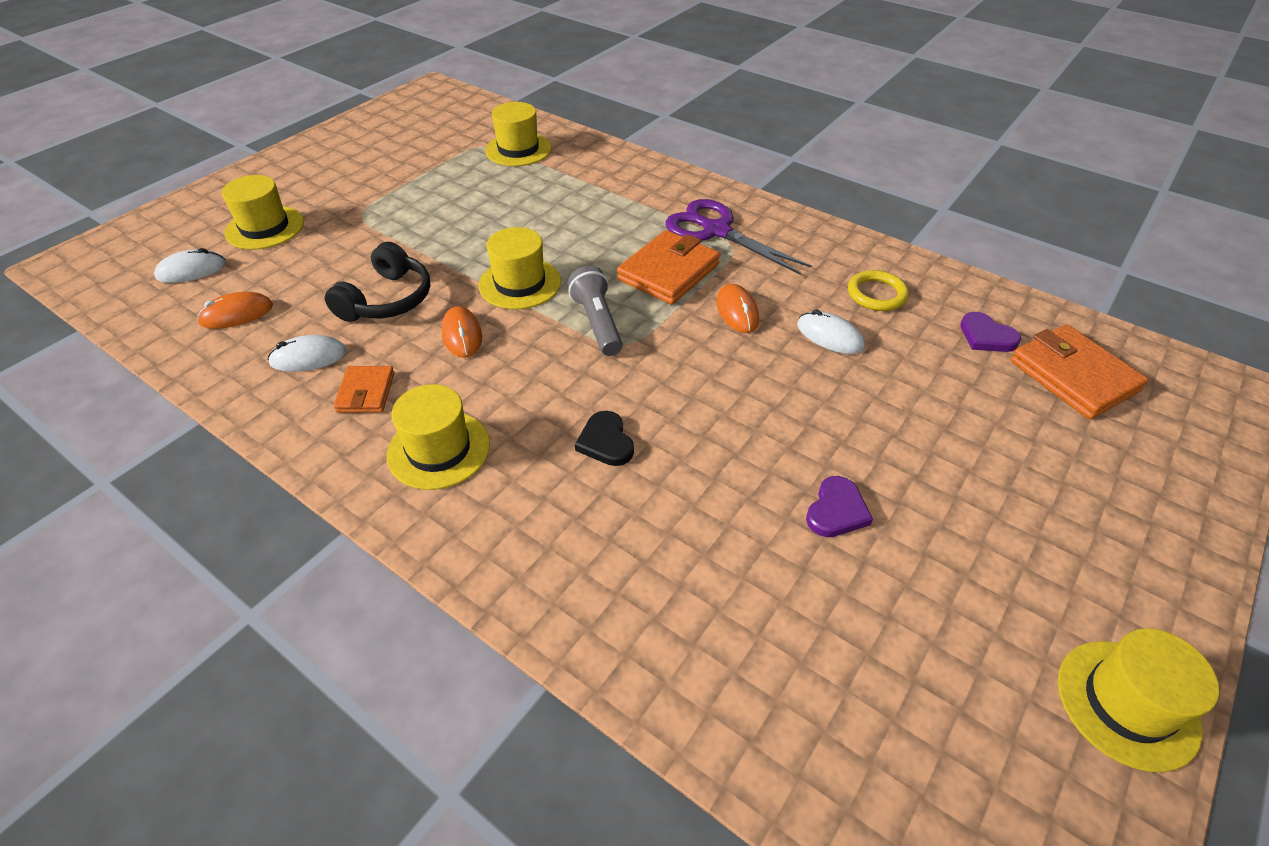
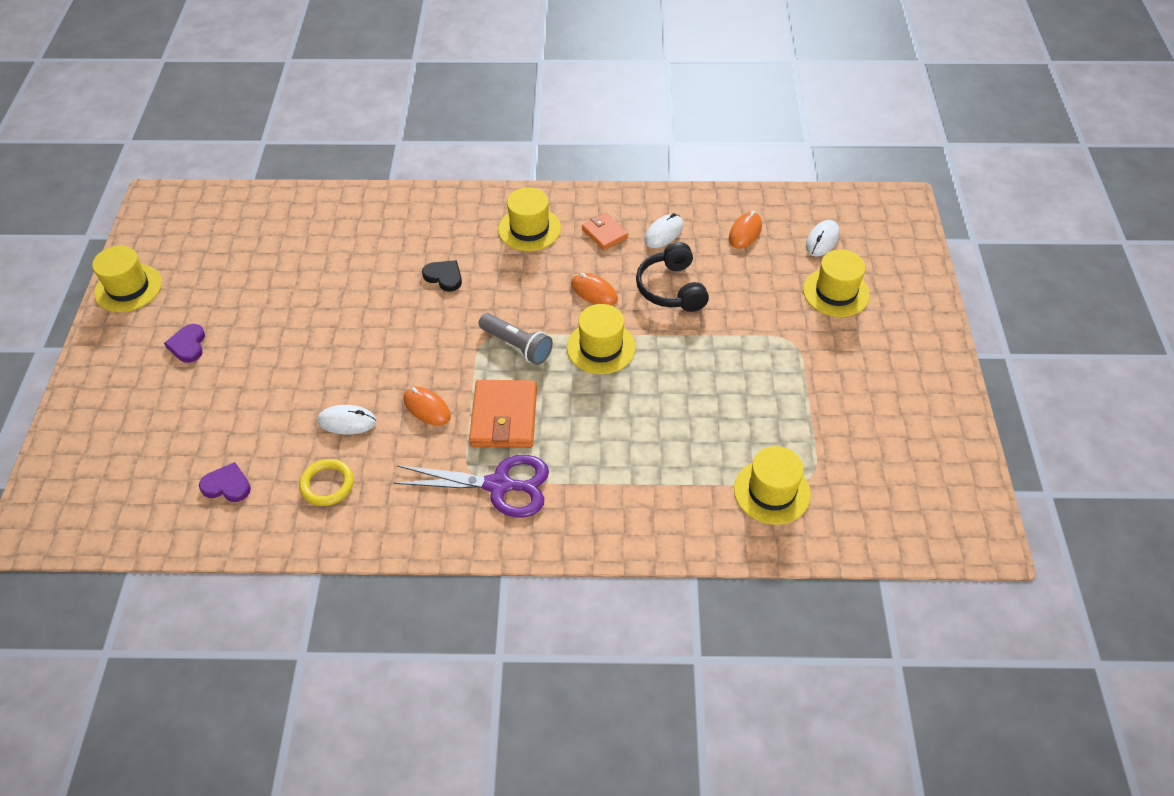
camera: 145 degrees right, 5 degrees up
purple heart [806,476,873,537] -> purple heart moved to [164,324,205,363]
orange wallet [1011,325,1149,419] -> none

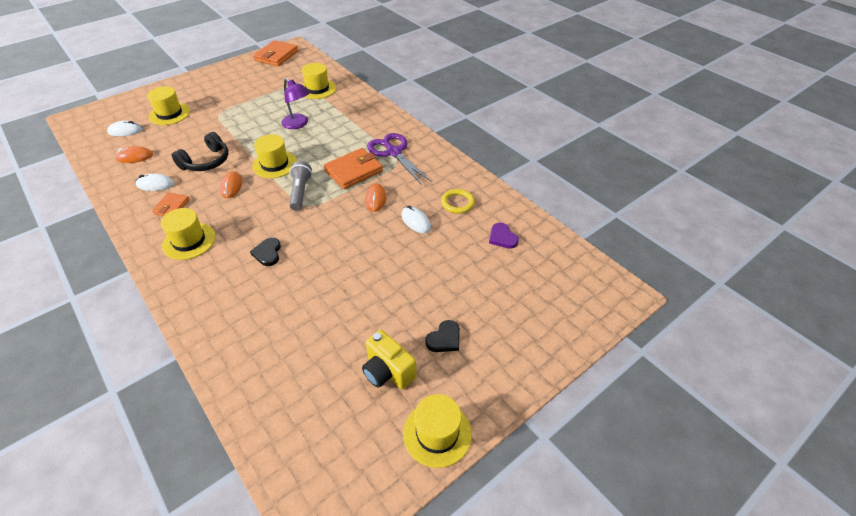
camera: 130 degrees left, 5 degrees down
purple heart [164,324,205,363] -> black heart [425,320,460,352]
none -> orange wallet [253,40,298,66]
none -> purple lamp [281,78,310,129]
none -> yellow camera [362,330,417,389]

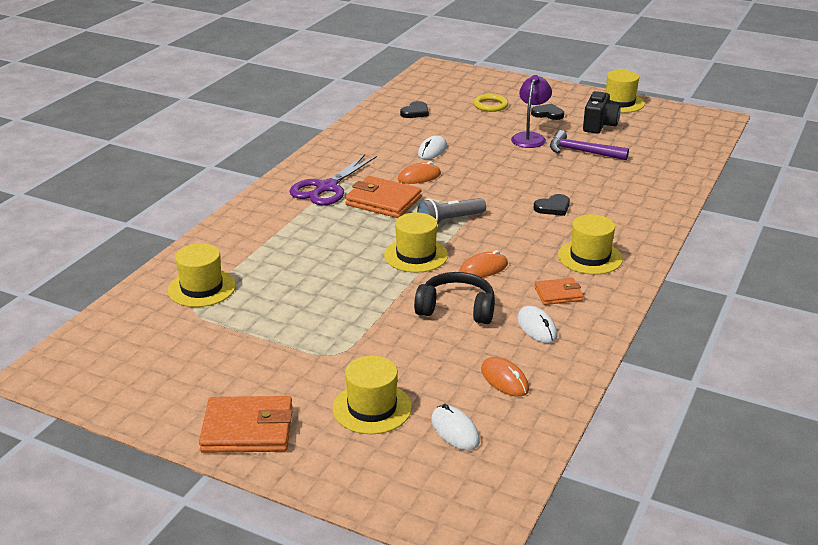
camera: 115 degrees left, 15 degrees down
orange wallet [253,40,298,66] -> orange wallet moved to [199,396,292,453]
purple lamp [281,78,310,129] -> purple lamp moved to [511,75,552,148]
yellow camera [362,330,417,389] -> black camera [583,91,621,134]
yellow ring [441,189,475,214] -> yellow ring moved to [473,94,508,112]
purple heart [489,223,519,249] -> black heart [400,101,429,118]
none -> purple hammer [550,130,629,160]

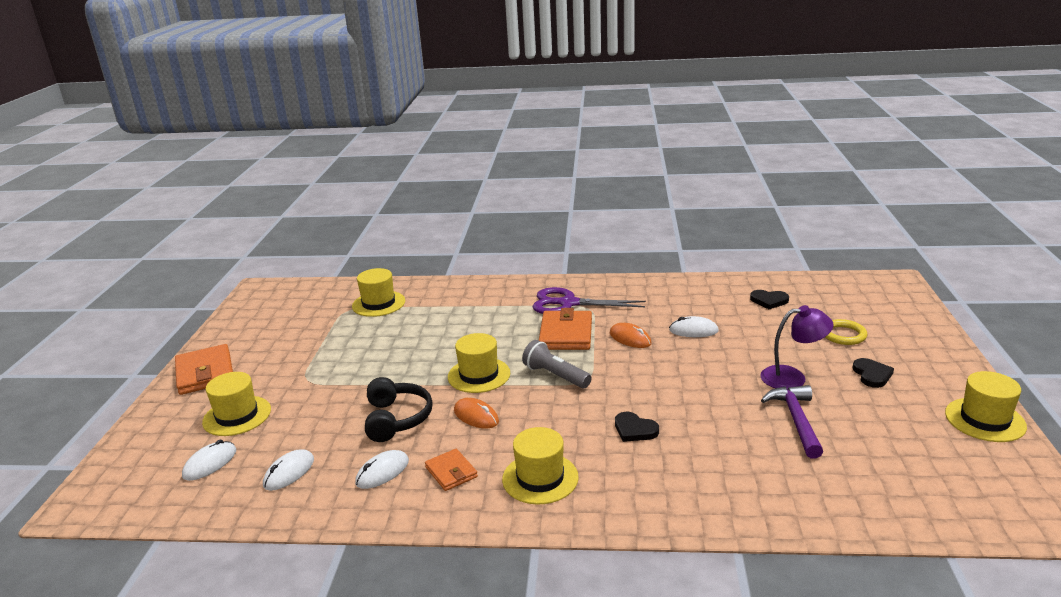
camera: 70 degrees right, 5 degrees down
orange mouse [481,357,529,397] -> white mouse [263,449,314,491]
black camera [583,91,621,134] -> none

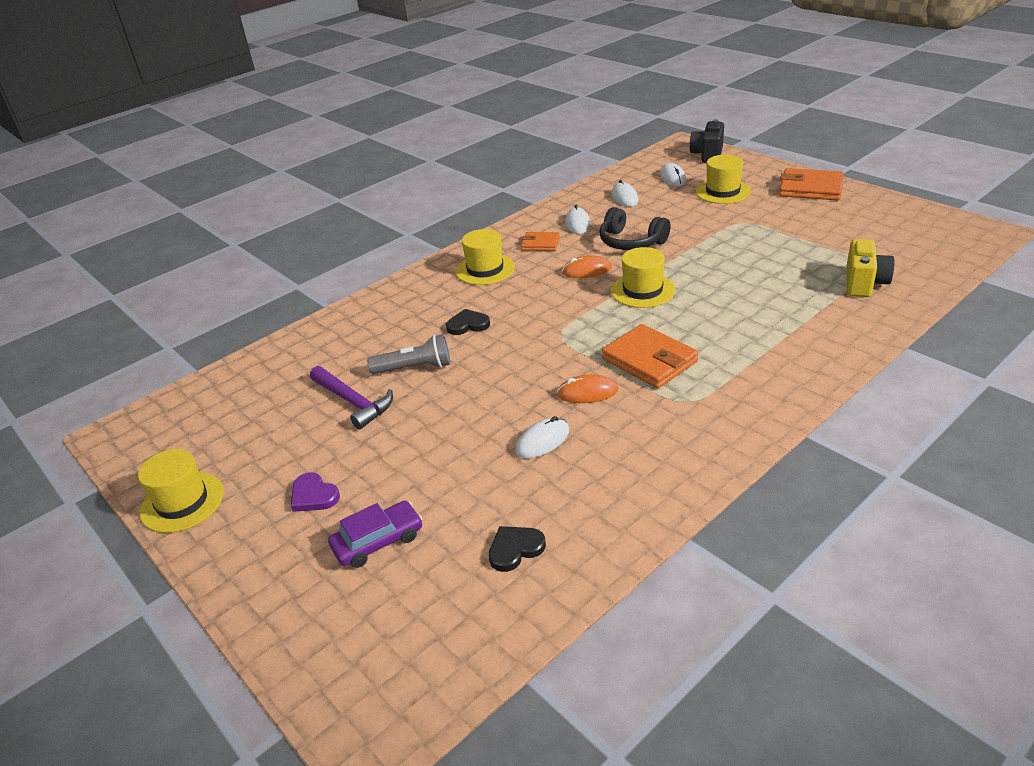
camera: 135 degrees right, 10 degrees up
yellow hat [352,268,405,317] -> yellow camera [846,239,894,297]
grey flashlight [522,340,592,388] -> grey flashlight moved to [367,334,450,374]
purple scissors [532,287,646,314] -> none
purple lamp [760,305,833,390] -> none
yellow ring [825,319,867,345] -> purple car [328,501,422,568]
black heart [852,358,894,388] -> purple heart [291,473,340,512]
none -> black camera [689,119,724,163]

